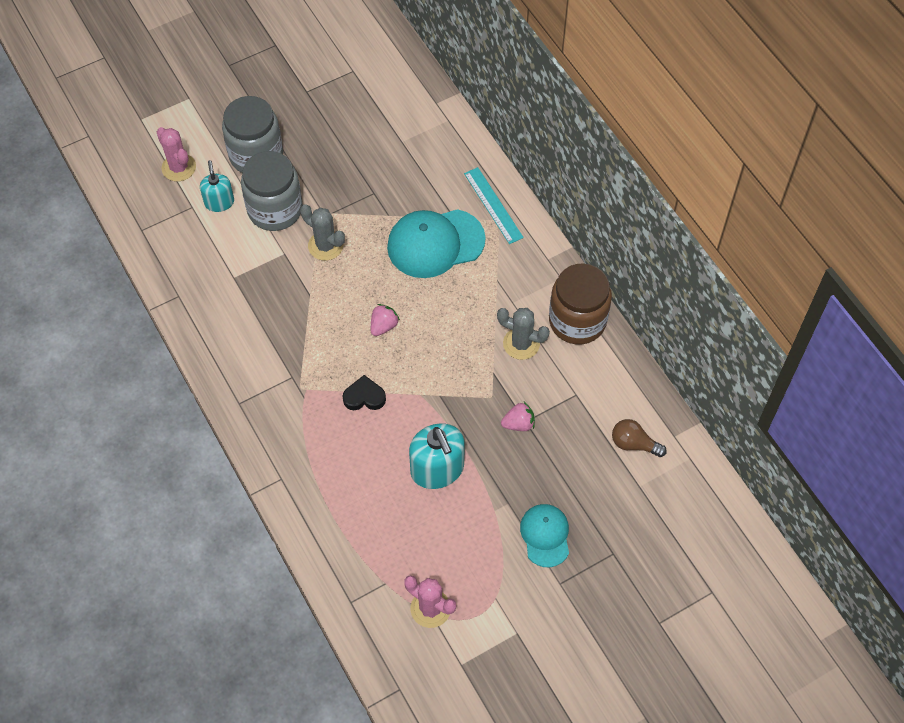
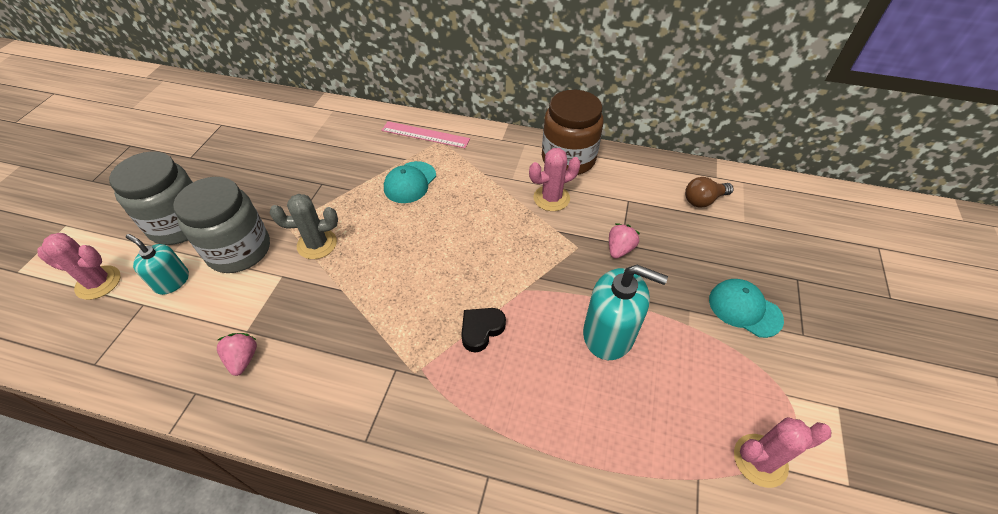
camera: 45 degrees left, 10 degrees down
pink strawberry [371,304,400,336] -> pink strawberry moved to [217,333,257,376]
turquoise cap [387,209,486,278] -> turquoise cap [384,161,436,203], size x0.60
turquoise ruler [464,167,524,244] -> pink ruler [381,121,470,148]
grey cactus [497,308,550,360] -> pink cactus [529,148,581,211]

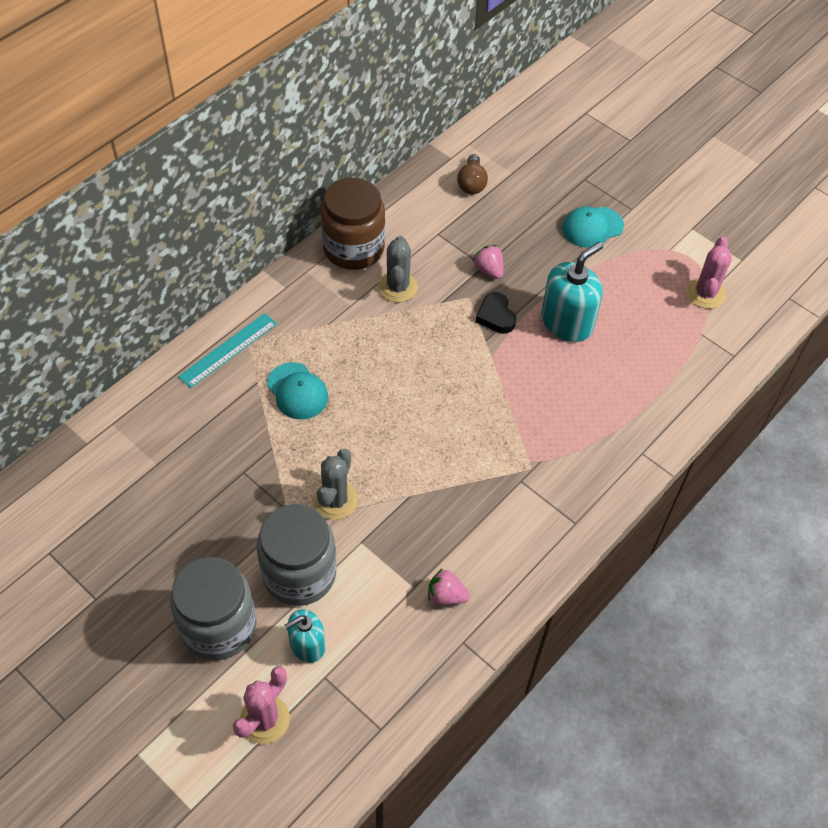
camera: 65 degrees left, 5 degrees up
pink ruler [381,121,470,148] -> turquoise ruler [178,313,277,388]
black heart [461,308,506,352] -> black heart moved to [476,292,516,334]
pink cactus [529,148,581,211] -> grey cactus [378,236,418,302]

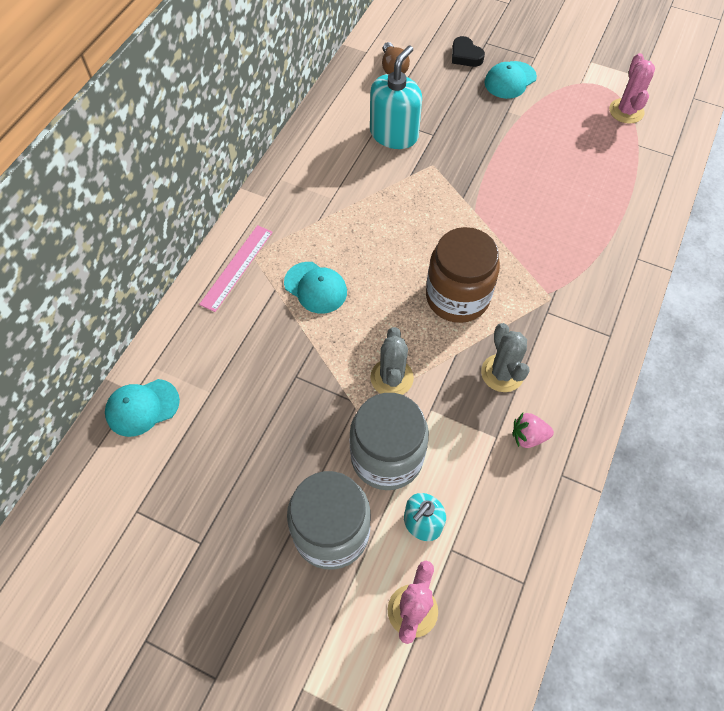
camera: 15 degrees left, 5 degrees up
turquoise ruler [178,313,277,388] -> pink ruler [199,225,273,312]
brown jar [321,177,385,270] -> brown jar moved to [426,227,500,323]
grey cactus [378,236,418,302] -> grey cactus moved to [481,323,529,392]
pink strawberry [473,245,503,279] -> none
black heart [476,292,516,334] -> black heart moved to [452,36,485,67]
turquoise soap dispenser [541,242,603,342] -> turquoise soap dispenser moved to [370,46,422,149]
none -> turquoise cap [105,379,180,437]

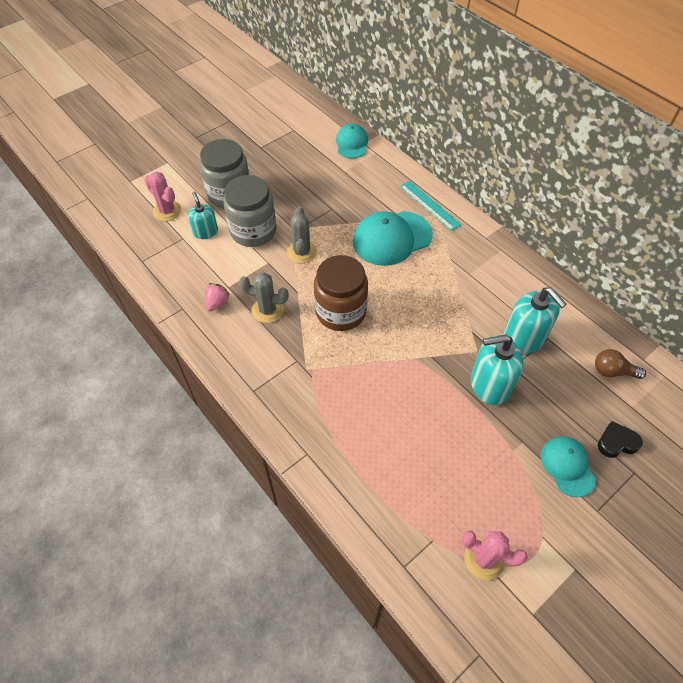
camera: 115 degrees right, 5 degrees down
pink ruler [199,225,273,312] -> turquoise ruler [400,181,462,231]
turquoise cap [284,262,347,314] -> turquoise cap [353,211,433,266], size x1.67
grey cactus [370,327,414,395] -> grey cactus turned 60 degrees clockwise [287,206,317,263]
none -> turquoise soap dispenser [471,335,523,405]

